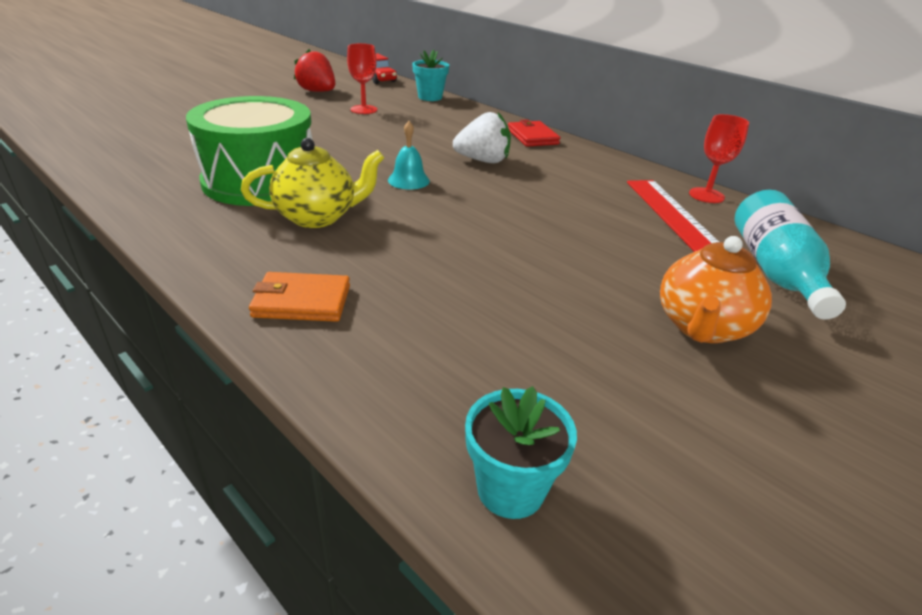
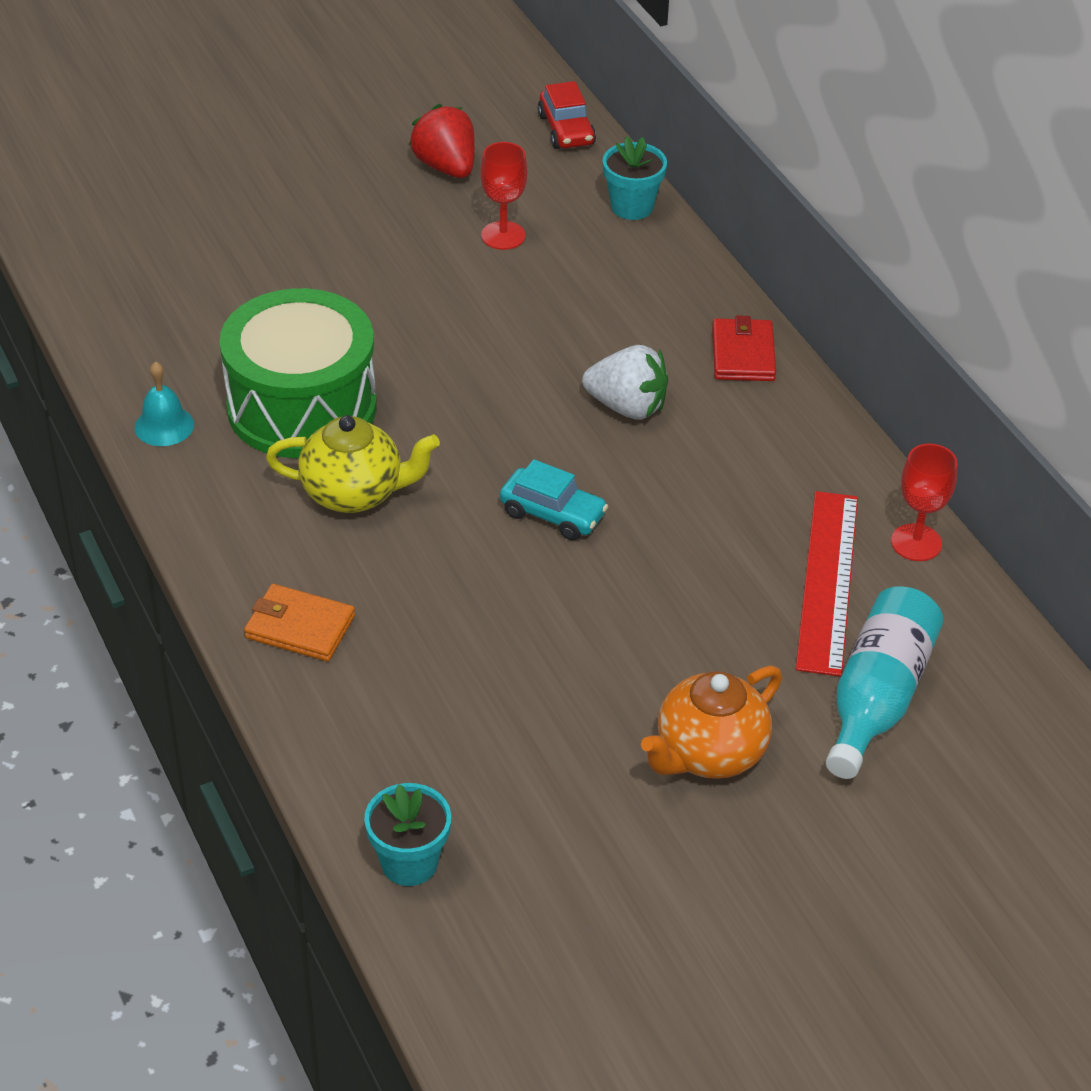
camera: 20 degrees right, 10 degrees up
turquoise bell [388,121,430,189] -> turquoise bell moved to [134,361,194,446]
none -> turquoise car [500,459,608,540]

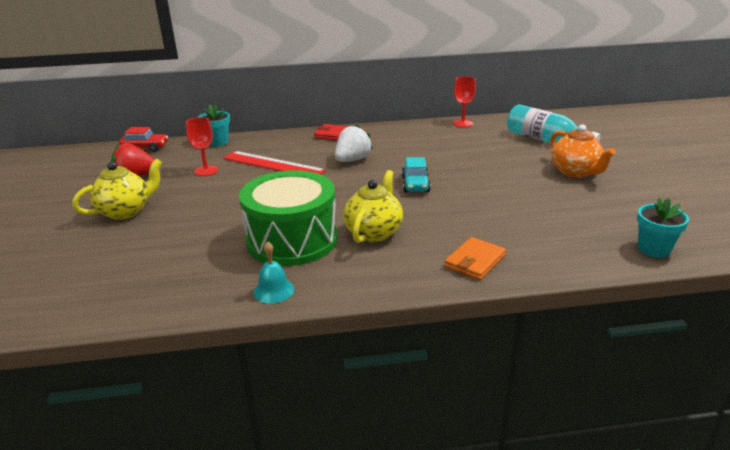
camera: 70 degrees left, 15 degrees down
turquoise car [500,459,608,540] -> turquoise car turned 135 degrees clockwise [402,157,431,192]
red ruler [796,491,858,677] -> red ruler moved to [223,151,326,174]
none -> yellow teapot [72,159,162,220]

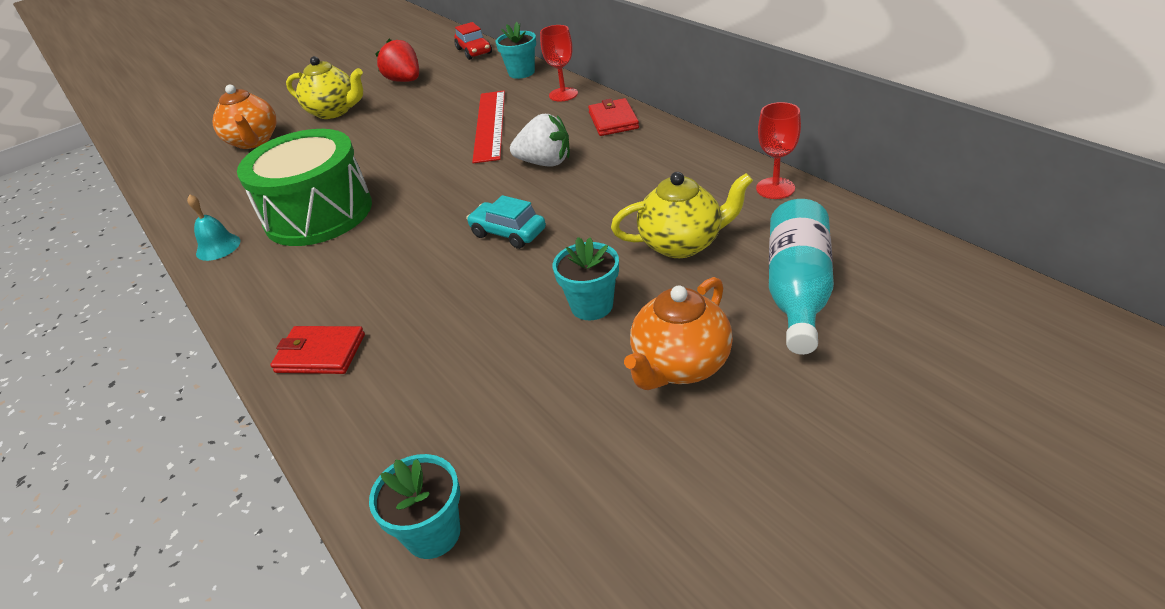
camera: 65 degrees right, 10 degrees up
red goblet [186,117,218,176] -> red goblet moved to [540,25,578,102]
yellow teapot [343,170,403,243] -> yellow teapot moved to [611,172,753,258]
turquoise car [402,157,431,192] -> turquoise car turned 60 degrees clockwise [466,195,546,249]
orange wallet [444,237,506,280] -> red wallet [270,326,365,374]
none -> orange teapot [212,85,277,149]
none -> turquoise flower pot [553,237,619,320]

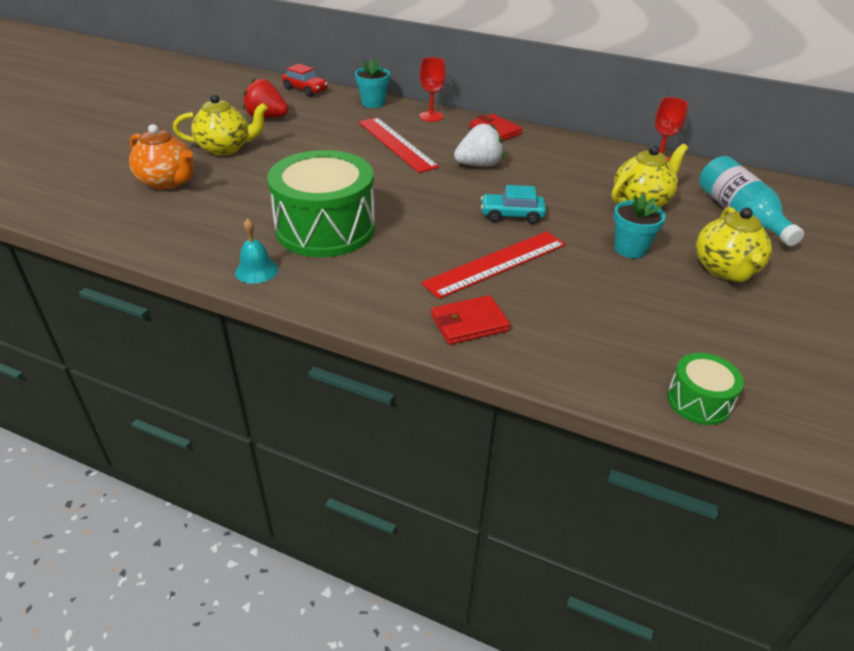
camera: 35 degrees left, 0 degrees up
turquoise flower pot [369,454,461,559] -> green drum [667,353,744,425]
orange teapot [624,277,733,390] -> yellow teapot [696,207,772,282]
none -> red ruler [421,231,566,299]

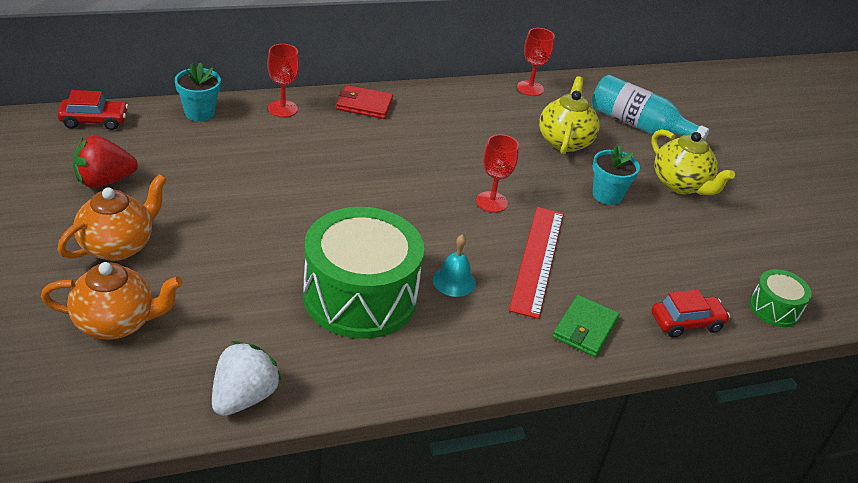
camera: 45 degrees left, 0 degrees up
yellow teapot [173,94,268,156] -> orange teapot [58,174,167,261]
turquoise bell [235,218,278,284] -> turquoise bell moved to [433,234,476,297]
red ruler [358,117,439,173] -> none
red wallet [431,295,510,345] -> green wallet [553,295,620,357]
white strawberry [454,124,504,167] -> white strawberry moved to [212,341,282,416]
turquoise car [481,185,546,224] -> red goblet [476,134,519,213]
none -> red car [652,290,730,338]

